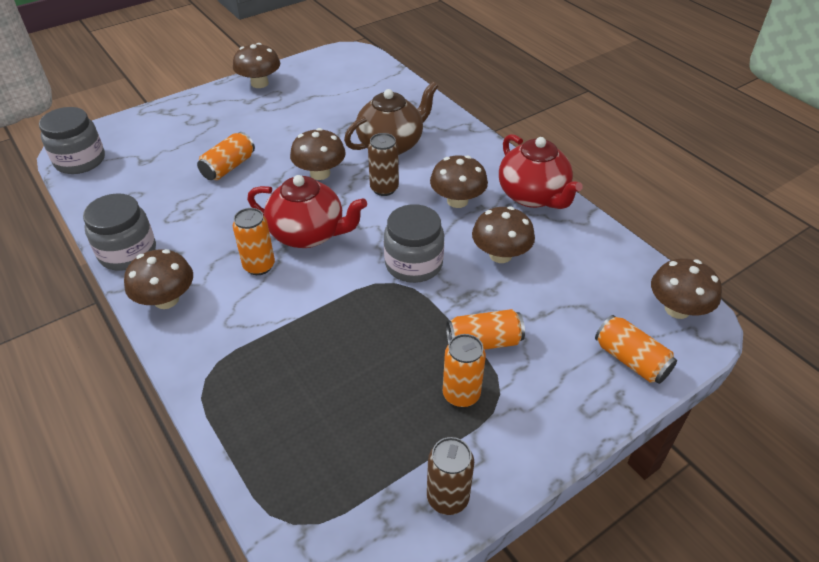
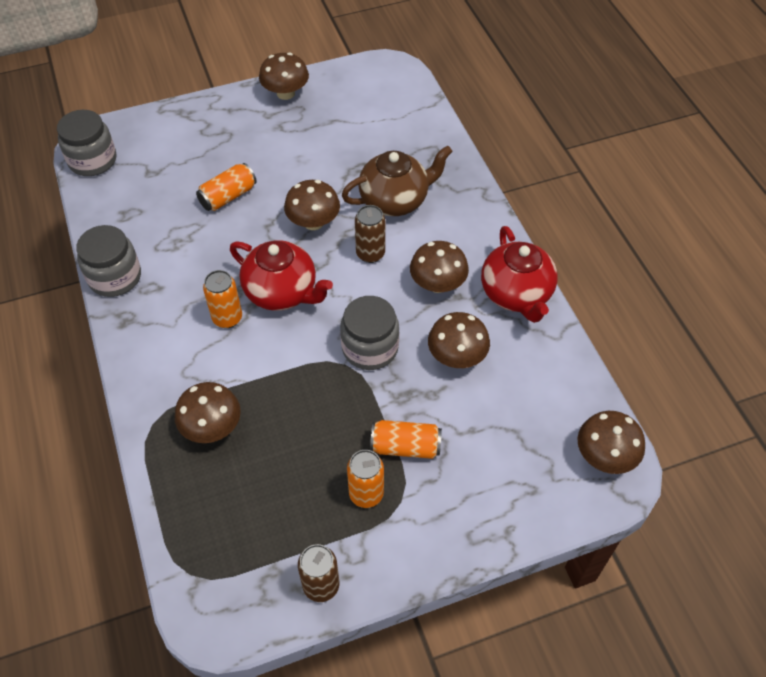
camera: 15 degrees right, 10 degrees up
brown mushroom [124,249,193,309] -> brown mushroom moved to [175,382,241,443]
orange can [595,315,677,384] -> none

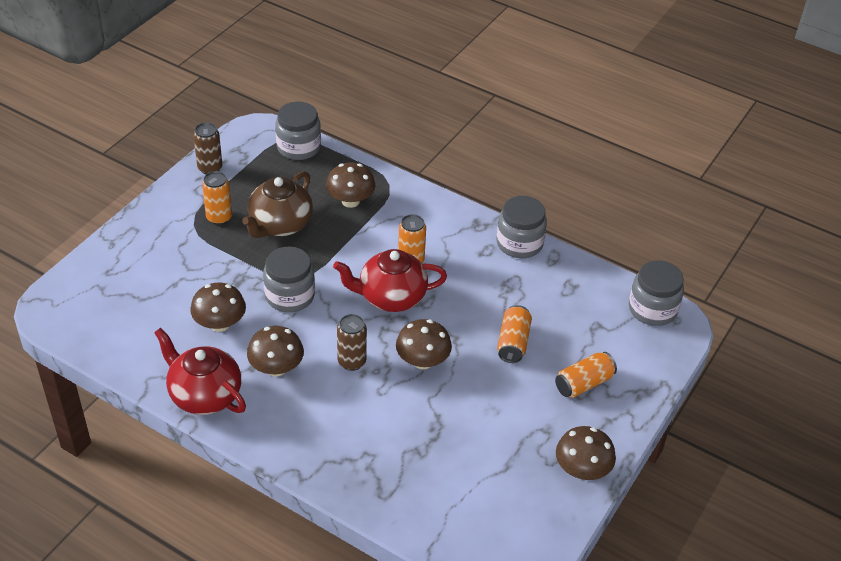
camera: 140 degrees right, 10 degrees down
brown teapot [342,145,453,216] -> brown teapot moved to [242,171,313,238]
orange can [370,420,442,459] -> orange can moved to [555,352,617,398]
brown mushroom [578,411,645,474] -> none
none -> grey jar [275,102,321,160]

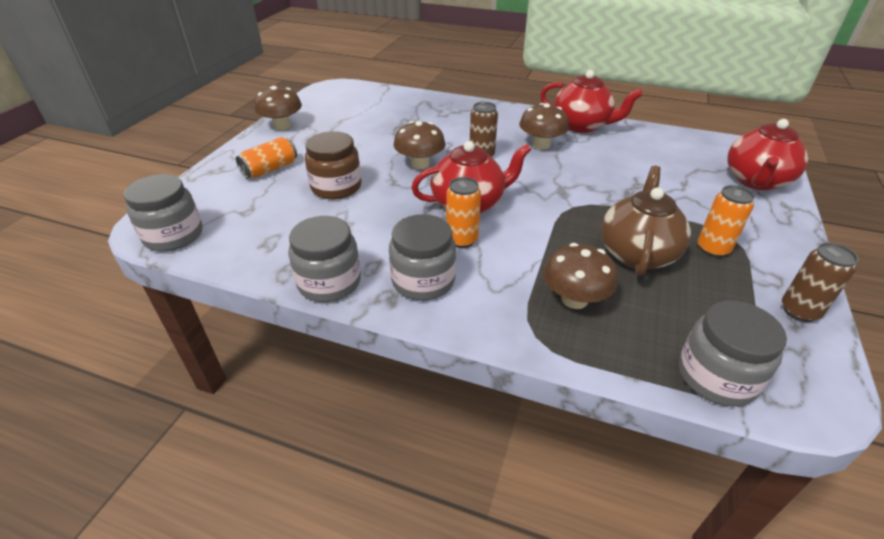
camera: 170 degrees right, 5 degrees down
brown mushroom [190,282,246,332] -> none
grey jar [263,247,315,312] -> grey jar moved to [389,214,456,300]
orange can [497,305,532,363] -> brown jar [305,131,362,199]
none -> red teapot [727,119,808,190]

